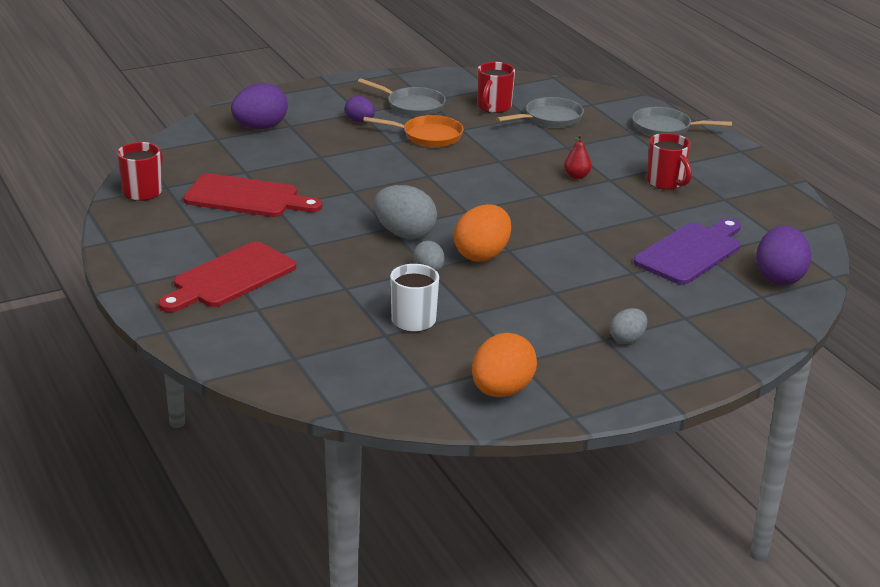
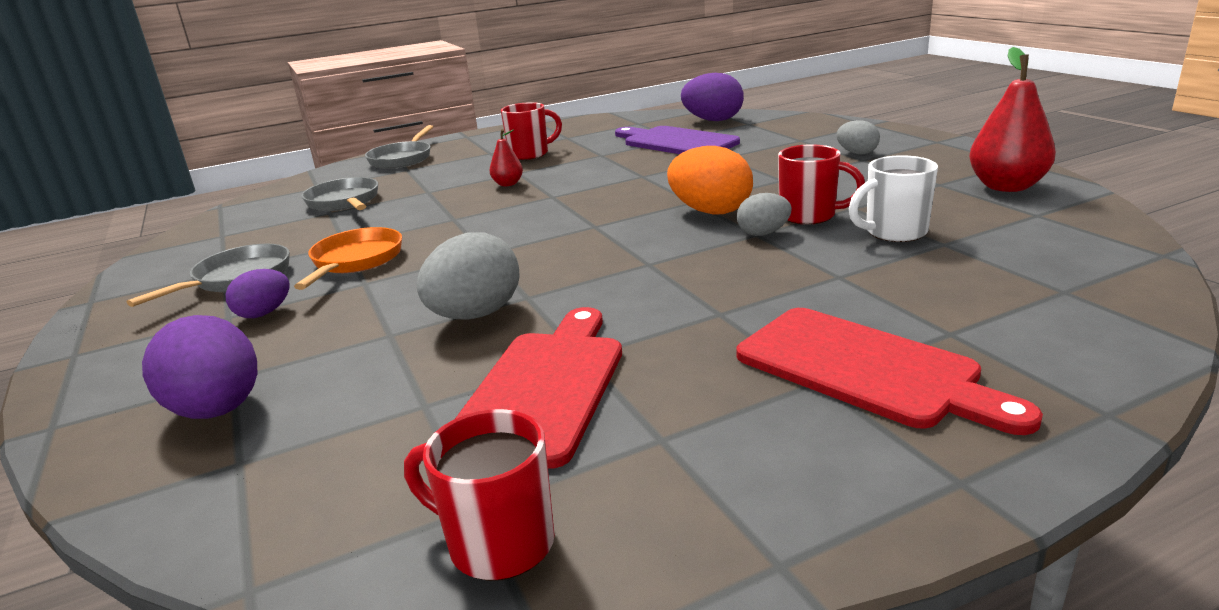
camera: 85 degrees left, 5 degrees down
grey egg [374,185,437,239] -> grey egg moved to [417,232,520,320]
orange egg [472,333,537,397] -> red pear [969,47,1056,192]
red mug [478,62,515,113] -> red mug moved to [778,144,865,225]

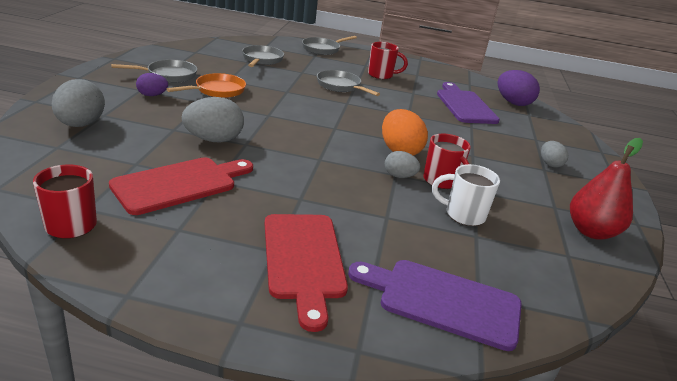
camera: 30 degrees right, 5 degrees up
purple egg [142,315,257,419] -> grey egg [52,79,105,127]
red pear [489,129,523,186] -> grey pan [317,70,380,96]
none -> purple cutting board [348,260,522,351]

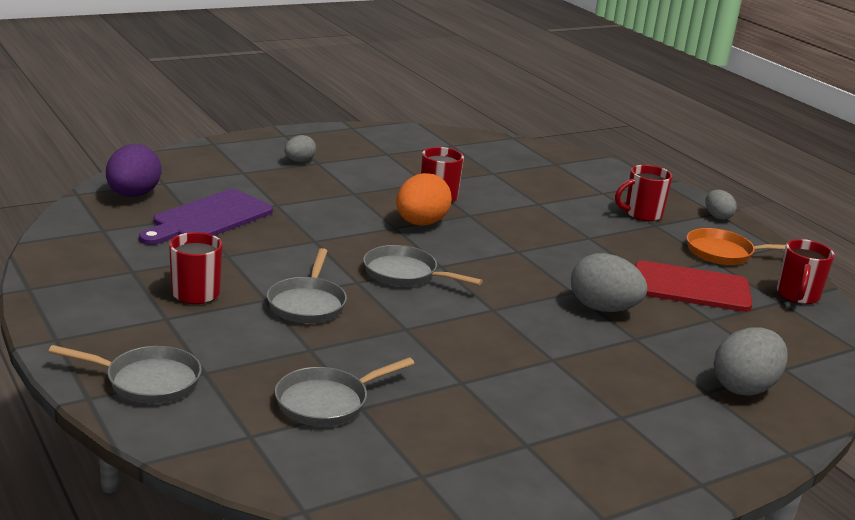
camera: 130 degrees left, 5 degrees down
grey pan [111,59,197,83] -> grey pan moved to [363,245,483,287]
purple egg [136,73,168,96] -> none
orange pan [167,73,246,98] -> orange pan moved to [687,228,786,265]
red cutting board [265,214,348,332] -> red mug [615,165,673,221]
purple cutting board [348,260,522,351] -> none
grey egg [385,151,420,178] -> grey egg moved to [706,190,737,220]
white mug [432,164,500,226] -> none
red pear [570,138,643,240] -> none

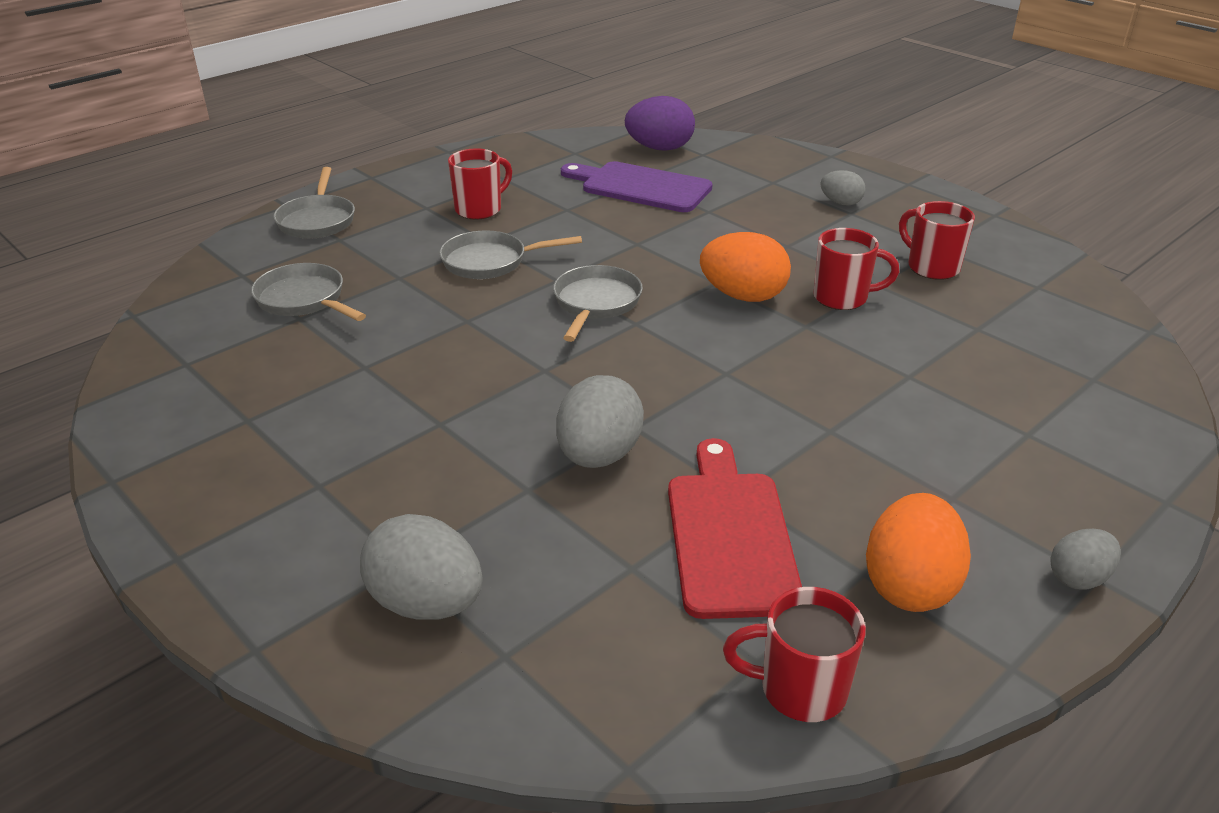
camera: 80 degrees right, 10 degrees up
red mug [615,165,673,221] -> red mug moved to [899,201,975,280]
orange pan [687,228,786,265] -> orange egg [866,493,971,612]

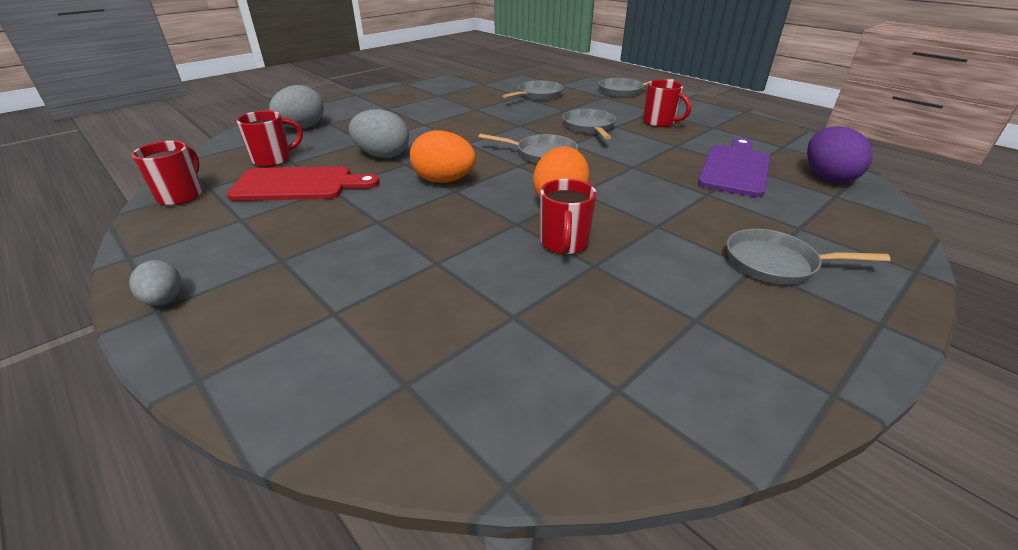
camera: 90 degrees right, 0 degrees up
grey egg [820,170,866,205] -> grey pan [727,229,890,285]
orange egg [866,493,971,612] -> orange egg moved to [410,130,476,183]
red mug [899,201,975,280] -> red mug moved to [236,111,303,167]

